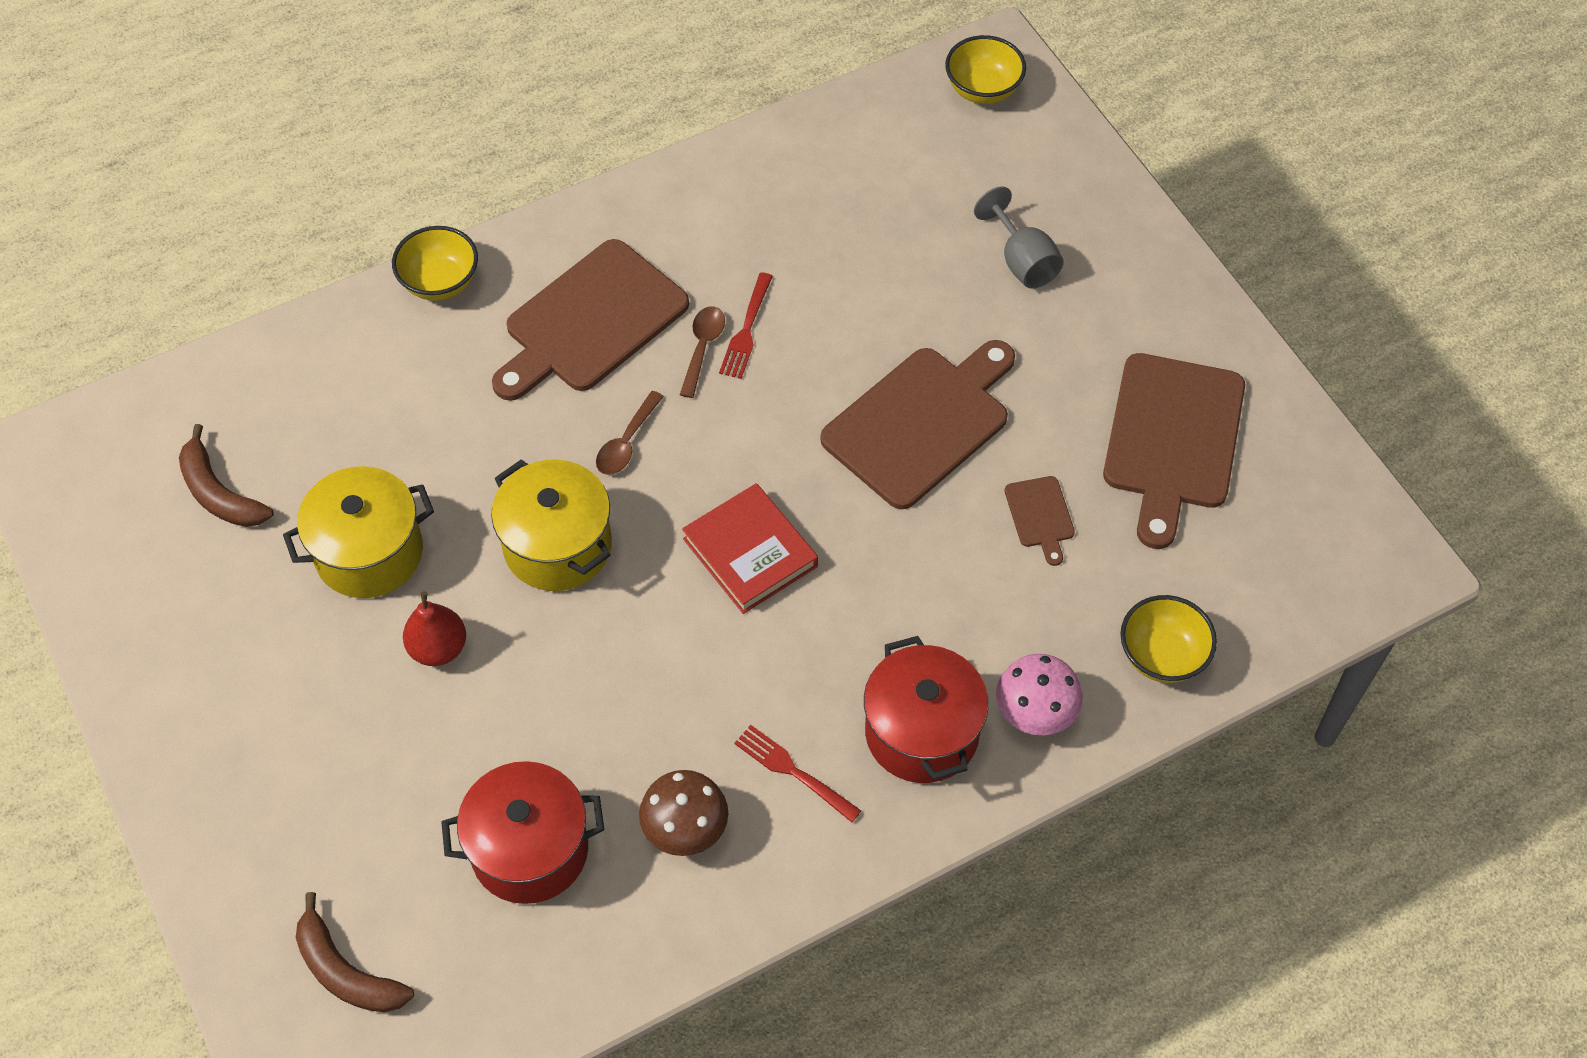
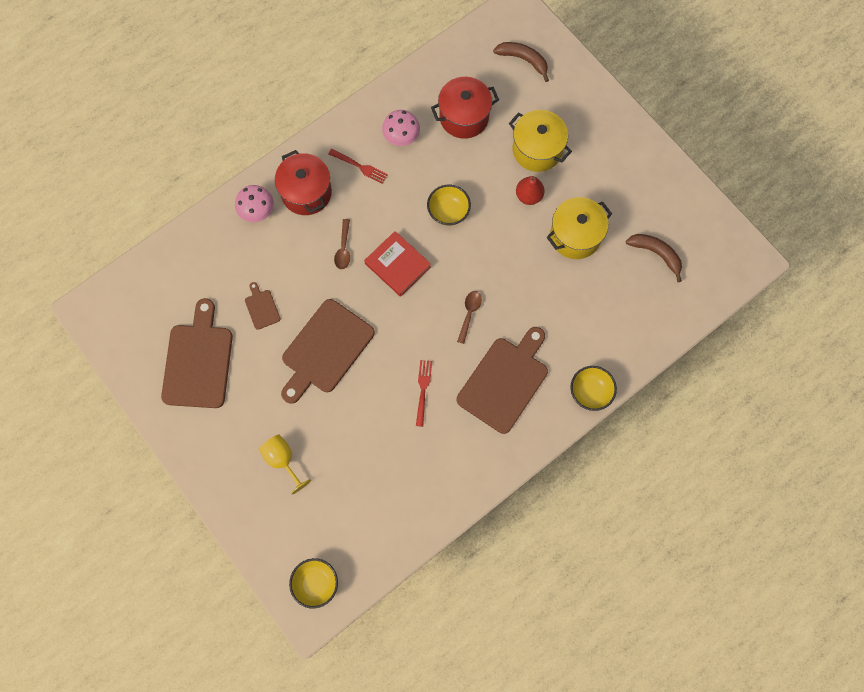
camera: 170 degrees right, 15 degrees up
yellow pot [491,459,612,591] -> yellow pot moved to [509,110,572,172]
brown mushroom [639,770,728,856] -> pink mushroom [382,110,420,146]
brown spoon [680,306,725,398] -> brown spoon moved to [334,219,350,269]
grey goblet [974,186,1064,289] -> yellow goblet [259,434,311,495]
yellow bowl [1120,595,1217,683] -> yellow bowl moved to [427,185,471,226]

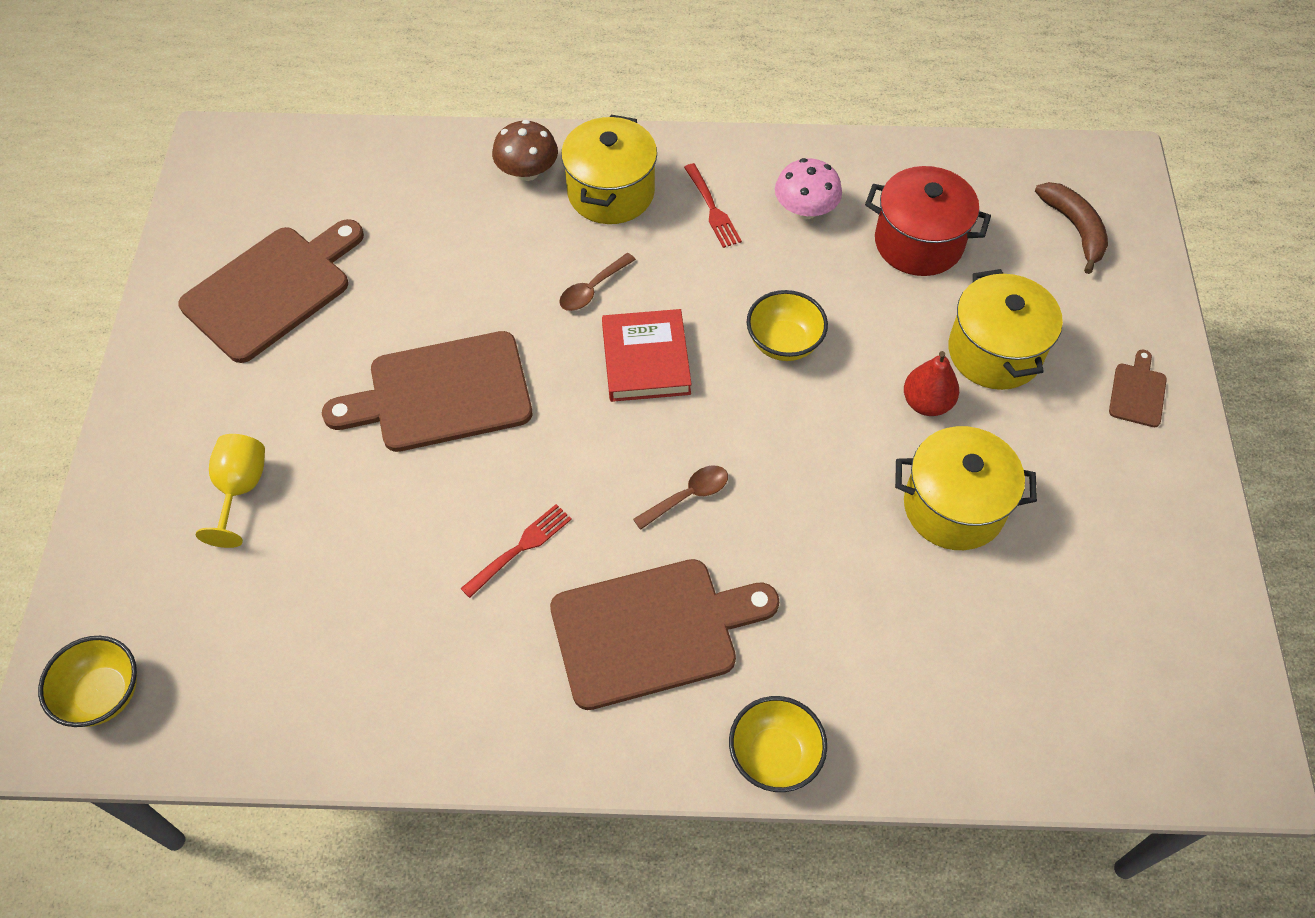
camera: 40 degrees right, 15 degrees down
pink mushroom [235,185,274,222] -> brown mushroom [492,120,558,181]
brown cutting board [245,282,280,330] -> brown cutting board moved to [1109,350,1167,427]
red pot [275,150,332,215] -> yellow pot [561,115,657,224]
brown banana [626,234,682,282] -> none

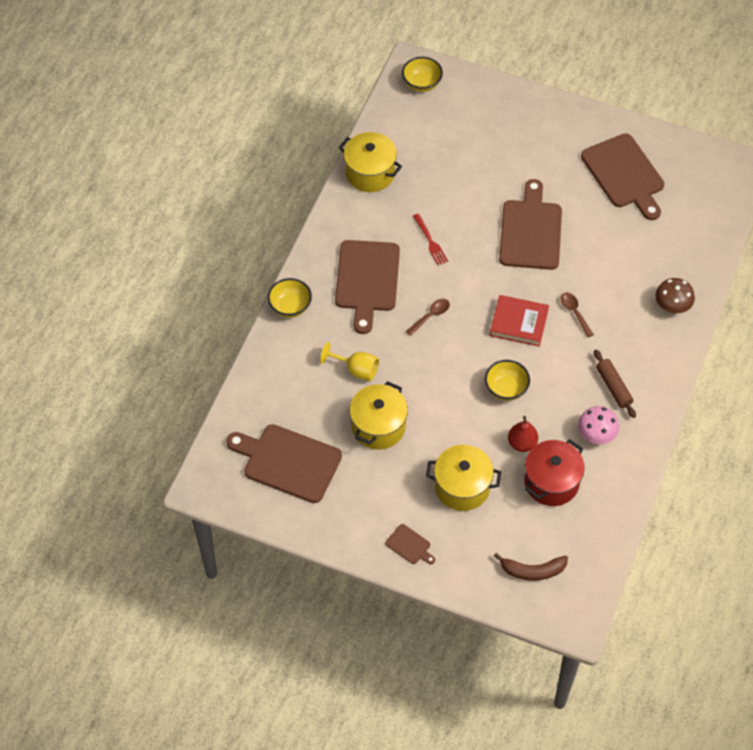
camera: 110 degrees right, 0 degrees up
yellow goblet [196,434,265,548] -> yellow goblet moved to [320,342,379,381]
yellow pot [561,115,657,224] -> yellow pot moved to [338,132,402,192]
brown spoon [633,466,728,530] -> brown spoon turned 120 degrees counterclockwise [406,299,450,336]
red fork [684,163,742,248] -> brown rolling pin [594,350,636,418]
red pear [904,351,959,416] -> red pear moved to [508,416,538,452]
none -> brown cutting board [226,424,342,503]

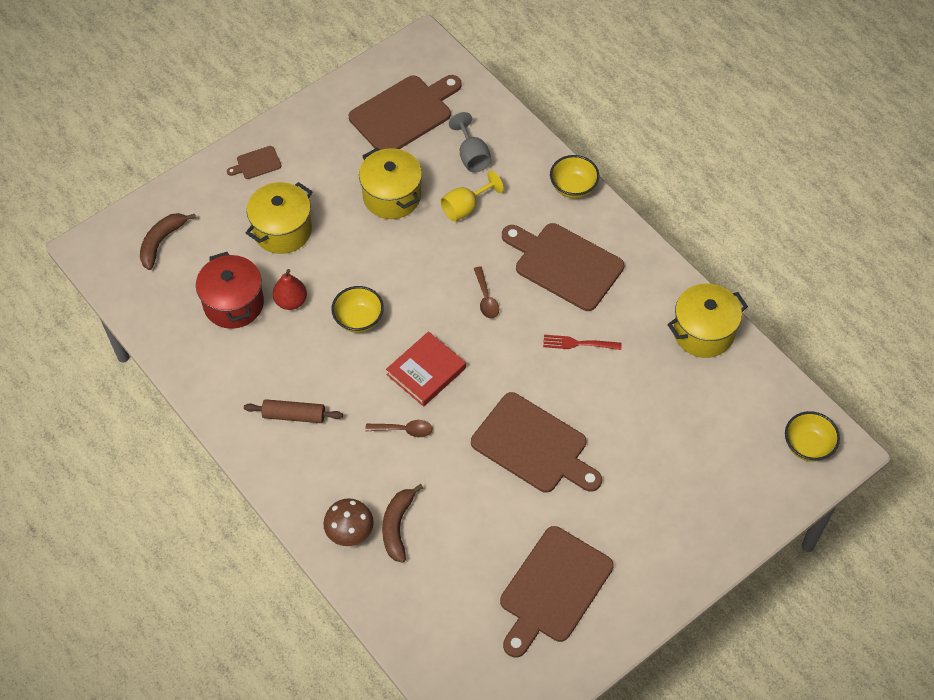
camera: 120 degrees right, 0 degrees up
pink mushroom [578,406,619,444] -> none
brown cutting board [581,134,664,220] -> brown cutting board turned 60 degrees counterclockwise [500,526,614,657]
none -> brown banana [382,484,423,563]
none -> grey goblet [449,112,491,172]

